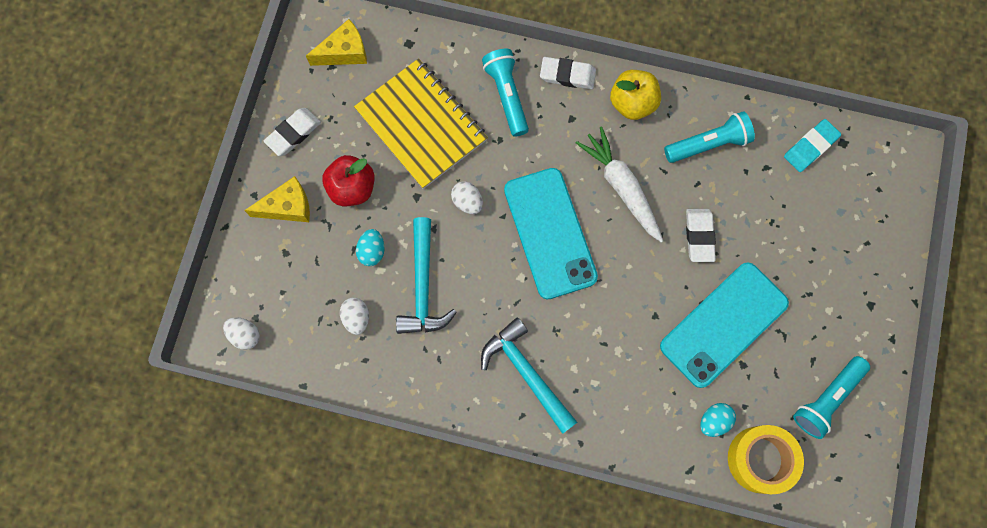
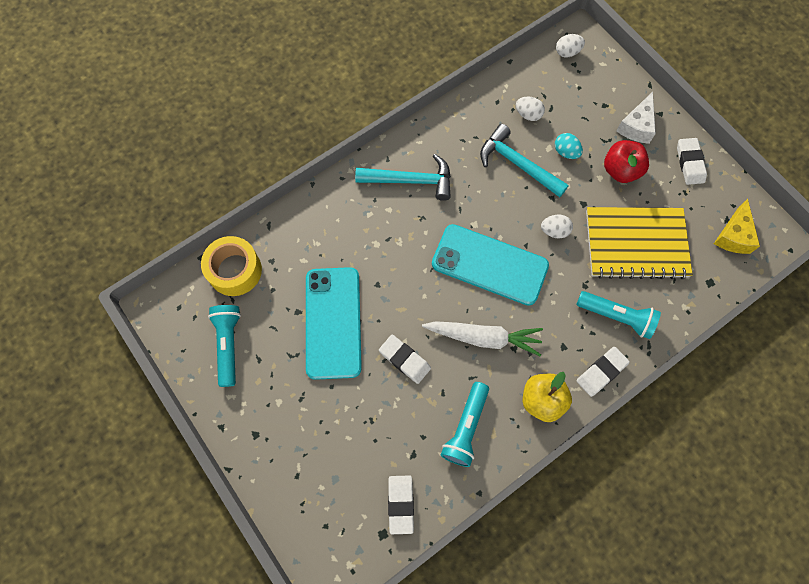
camera: 130 degrees right, 5 degrees down
yellow cheese [244,176,310,222] -> white cheese [616,92,656,144]
turquoise egg [700,403,736,437] -> none
turquoise eraser [784,119,841,172] -> white eraser [388,475,414,534]

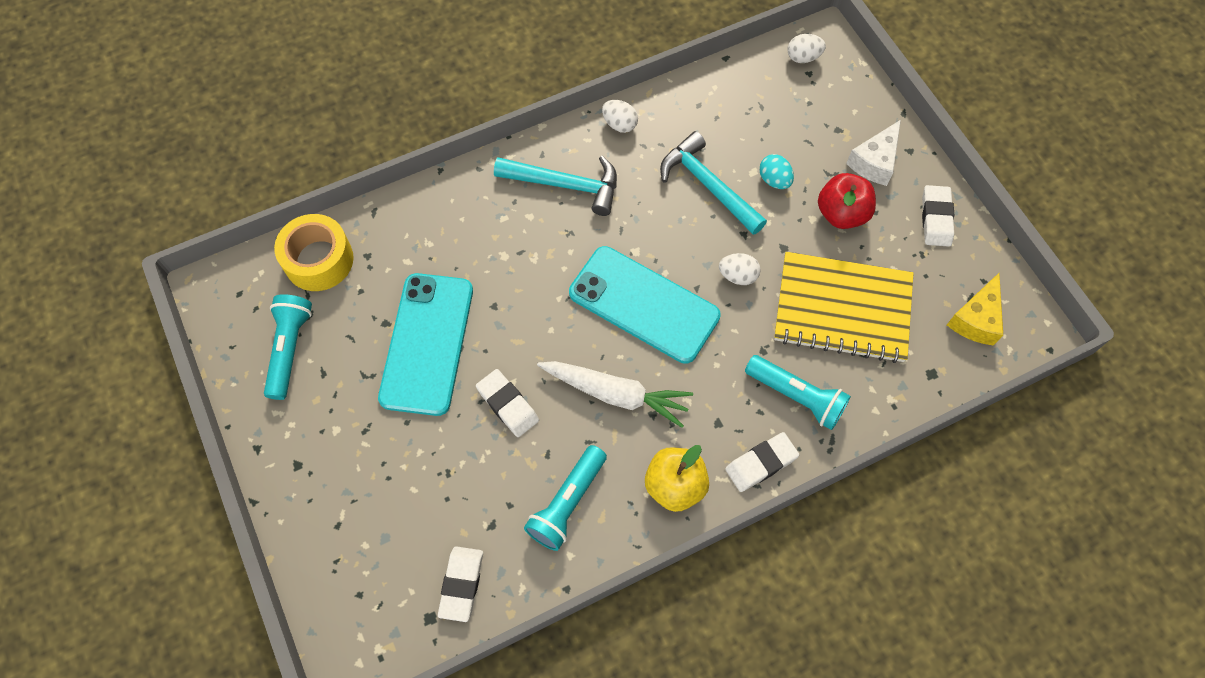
camera: 10 degrees right, 5 degrees down
white egg [516,96,545,121] -> white egg moved to [602,100,638,133]

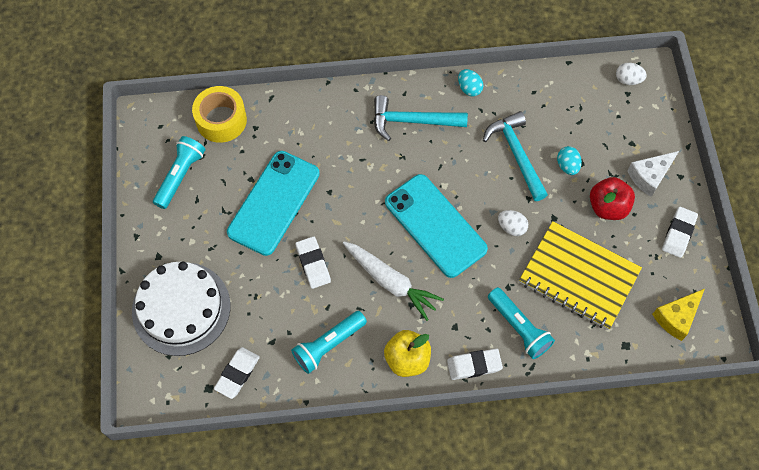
camera: 20 degrees right, 0 degrees up
turquoise hammer [494,156,617,216] -> turquoise hammer turned 150 degrees clockwise [374,95,468,141]
white egg [602,100,638,133] -> turquoise egg [458,69,483,96]
none -> white cake [132,262,230,356]

